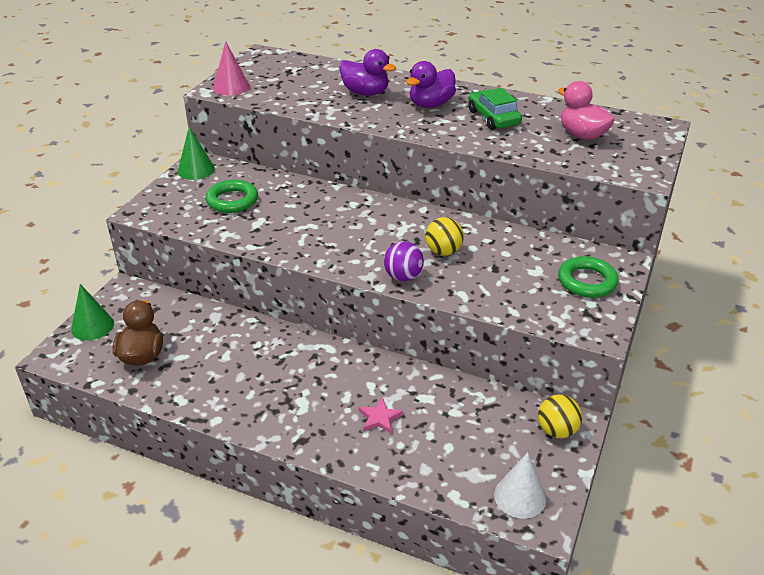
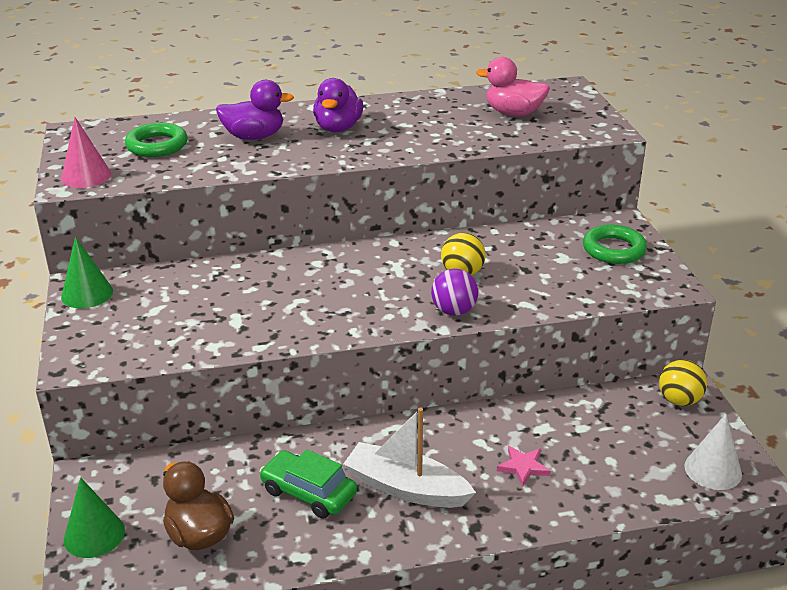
camera: 35 degrees left, 5 degrees down
green ring [206,180,258,213] -> green ring moved to [125,123,188,157]
green car [468,88,522,130] -> green car moved to [260,449,357,519]
none -> white boat [343,408,476,508]

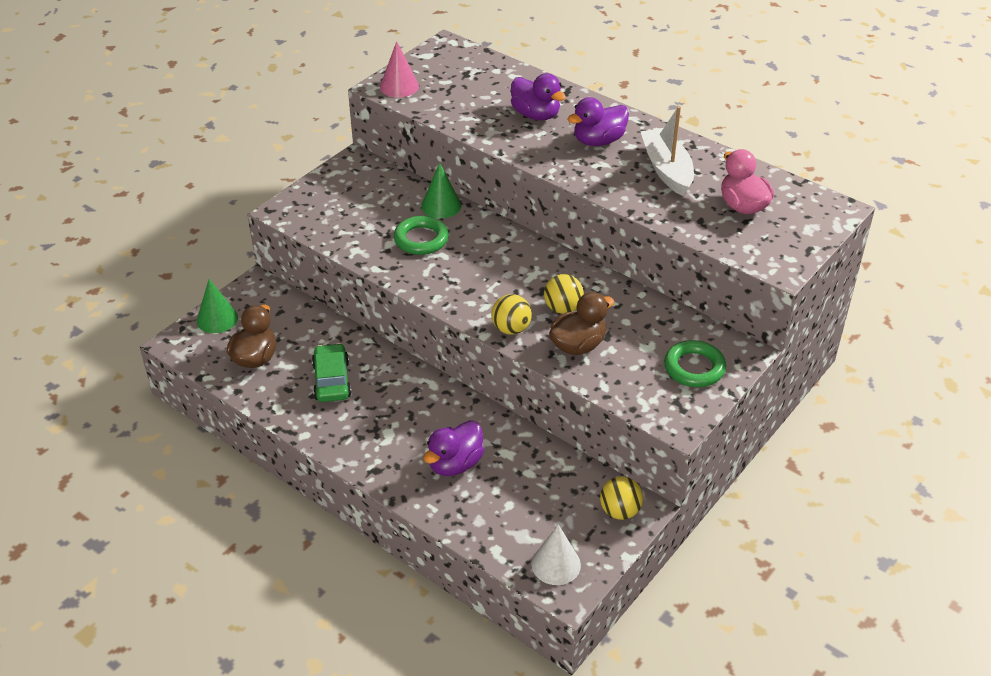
camera: 50 degrees right, 10 degrees up
green cone [61,237,113,309] -> green cone moved to [421,163,461,218]
green ring [125,123,188,157] -> green ring moved to [394,216,449,255]
white boat [343,408,476,508] -> white boat moved to [640,106,694,196]
purple ball [431,269,479,316] -> yellow ball [491,294,532,335]
pink star [497,446,551,487] -> purple duck [423,420,484,476]
none -> brown duck [549,292,614,355]

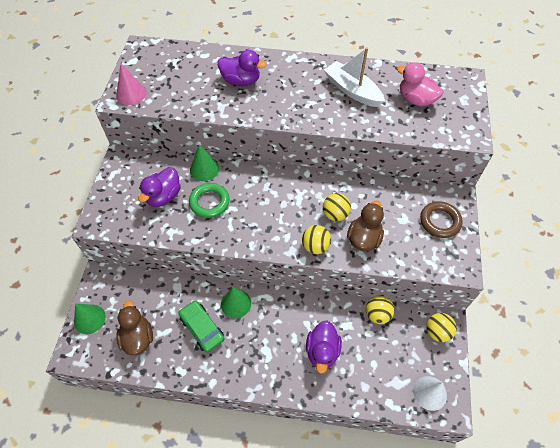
camera: 30 degrees left, 15 degrees up
purple duck [567,97,629,146] -> purple duck moved to [138,167,181,207]
green ring [664,340,726,387] -> brown ring [420,201,463,238]
none -> green cone [221,287,251,318]
none -> yellow ball [366,296,395,324]

